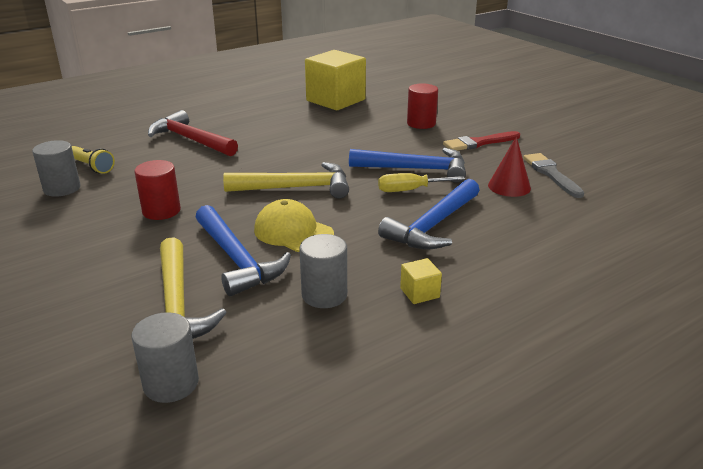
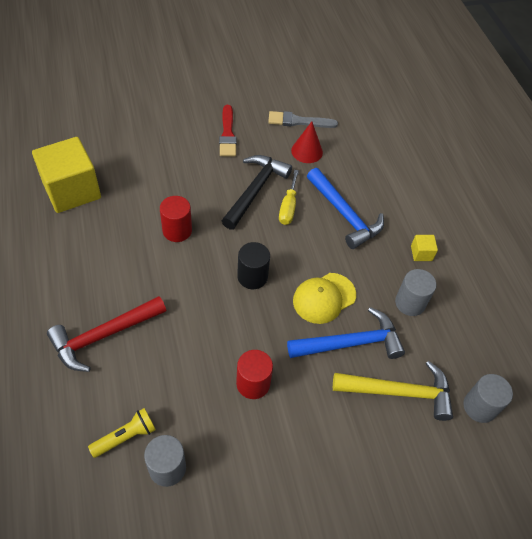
camera: 75 degrees left, 25 degrees up
yellow hammer [223,162,349,199] -> black cylinder [237,242,270,289]
blue hammer [349,148,466,183] -> black hammer [222,155,292,230]
red cylinder [407,83,438,129] -> red cylinder moved to [160,196,192,242]

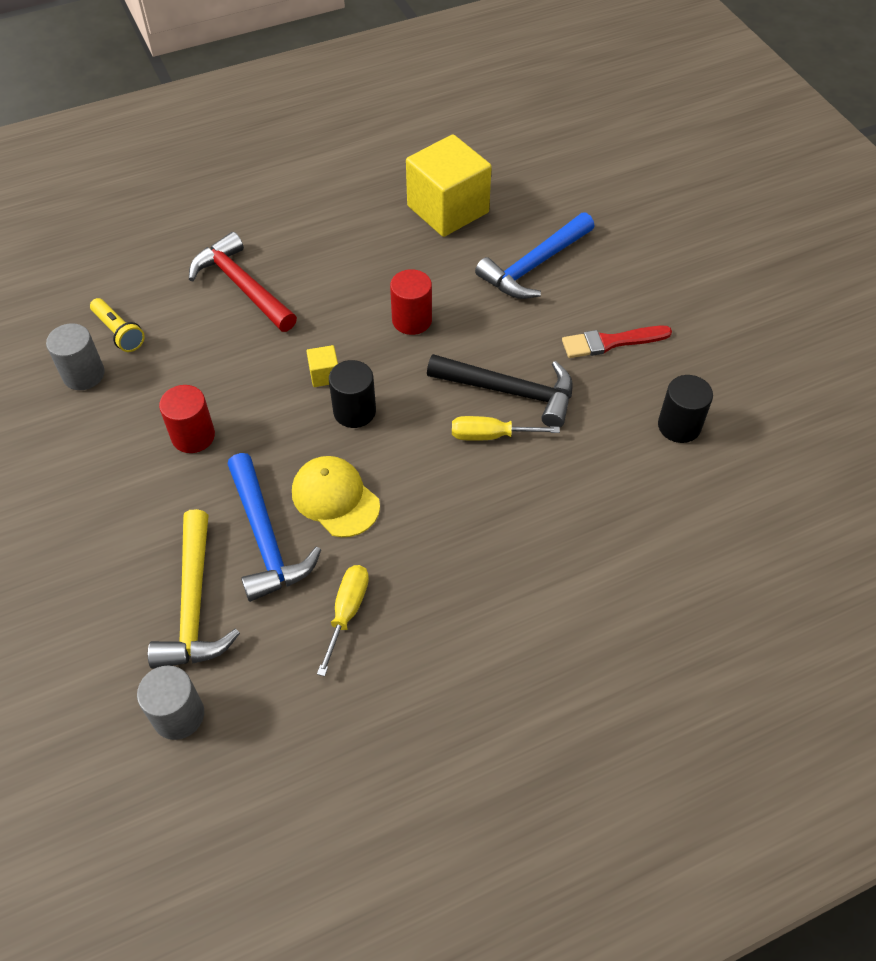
camera: 85 degrees right, 0 degrees up
grey brush [268,111,338,128] -> black cylinder [658,375,713,443]
red cone [291,121,323,163] -> none
blue hammer [307,168,384,249] -> blue hammer moved to [475,212,595,299]
grey cylinder [395,269,436,316] -> yellow screwdriver [317,565,369,677]
yellow cube [411,235,438,261] -> yellow cube moved to [307,345,338,387]

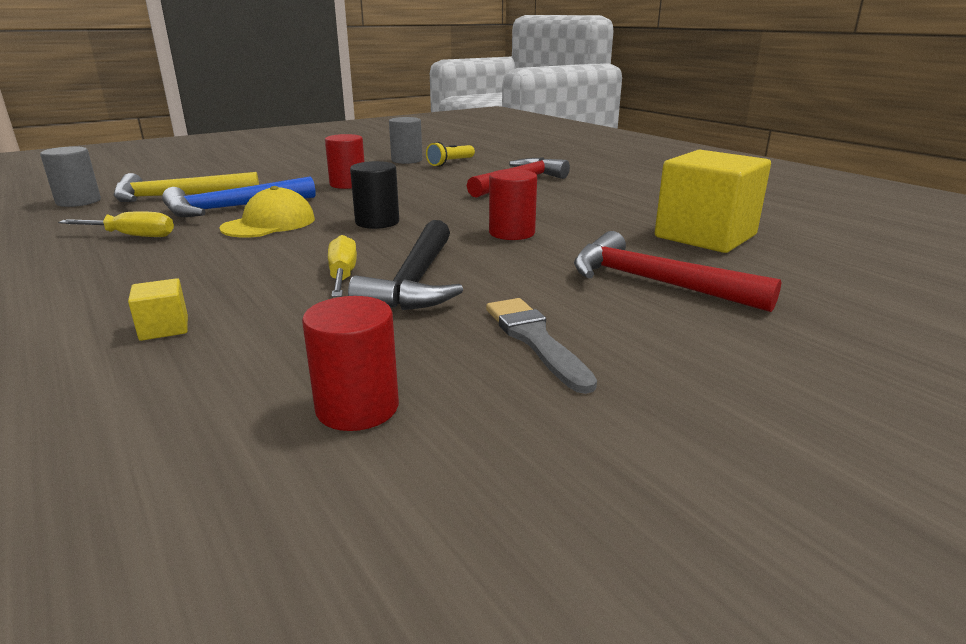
camera: 80 degrees right, 30 degrees down
yellow cube [307,345,338,387] -> yellow cube moved to [128,278,188,341]
blue hammer [475,212,595,299] -> red hammer [574,231,781,312]
red brush [562,326,672,358] -> grey brush [486,298,597,394]
black cylinder [658,375,713,443] -> red cylinder [302,296,399,431]

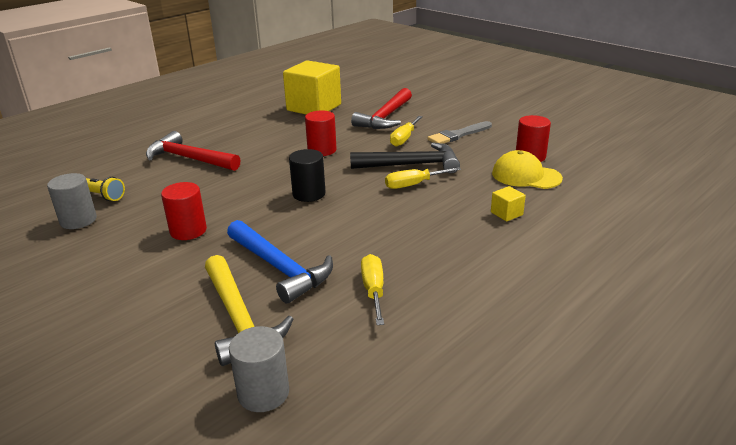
camera: 100 degrees left, 5 degrees up
yellow cap [220,186,315,238] -> yellow cap moved to [492,150,563,189]
none -> yellow screwdriver [390,116,423,147]

